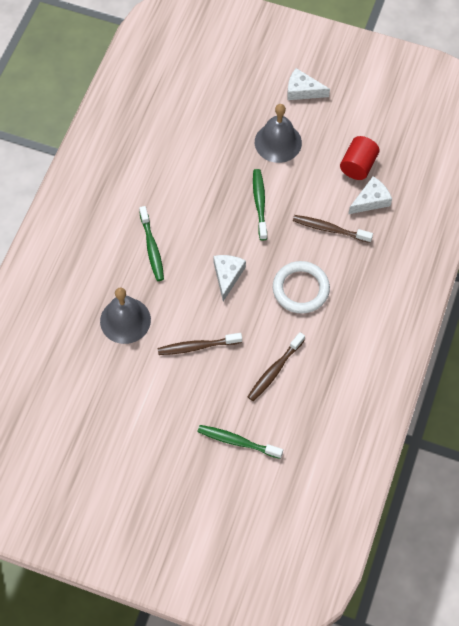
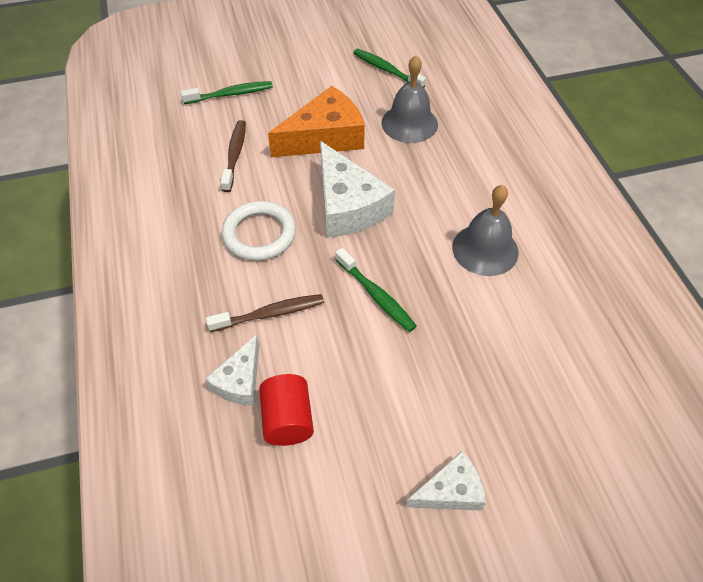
camera: 145 degrees right, 10 degrees down
green toothbrush [139,206,164,281] -> green toothbrush moved to [353,49,426,88]
brown toothbrush [158,333,242,355] -> orange cheese [268,86,365,157]
white cheese [213,255,246,301] -> white cheese [320,141,395,238], size x1.77
grey bell [255,104,302,163] -> grey bell moved to [452,185,519,276]

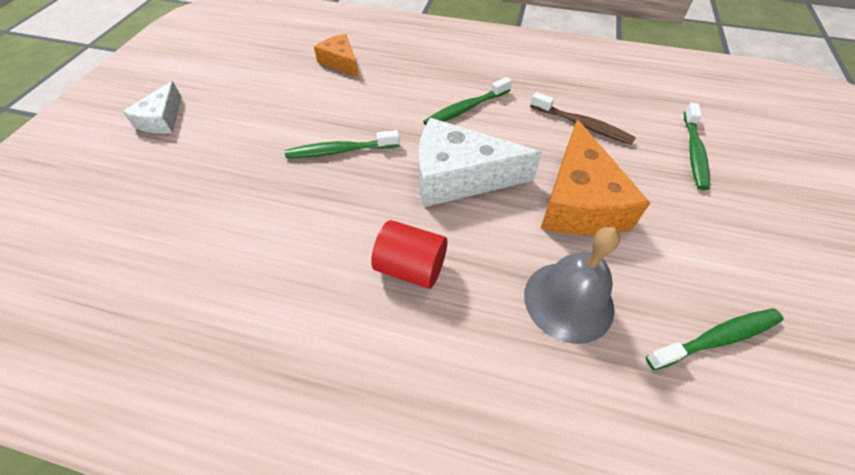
camera: 120 degrees right, 0 degrees up
white cheese [205,334,259,406] -> orange cheese [314,34,359,77]
brown toothbrush [206,294,324,332] -> none
white ring [222,201,296,261] -> green toothbrush [423,77,512,126]
red cylinder [259,374,314,446] -> red cylinder moved to [371,220,447,289]
grey bell [452,185,519,276] -> none

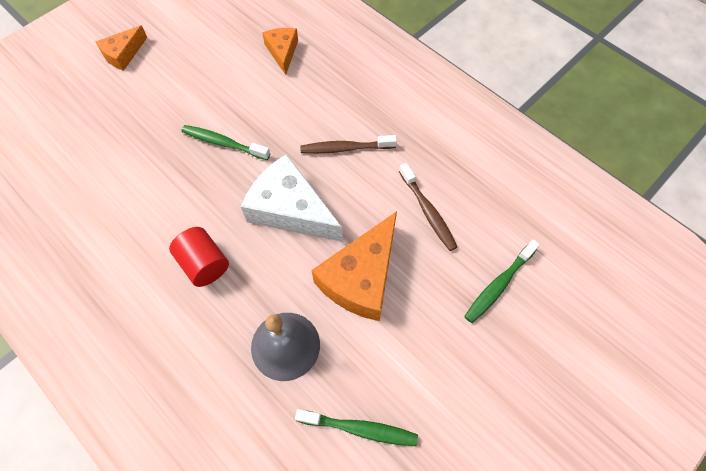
camera: 30 degrees right, 10 degrees up
white cheese [122,81,182,134] -> orange cheese [96,25,147,71]
green toothbrush [423,77,512,126] -> brown toothbrush [300,135,397,154]

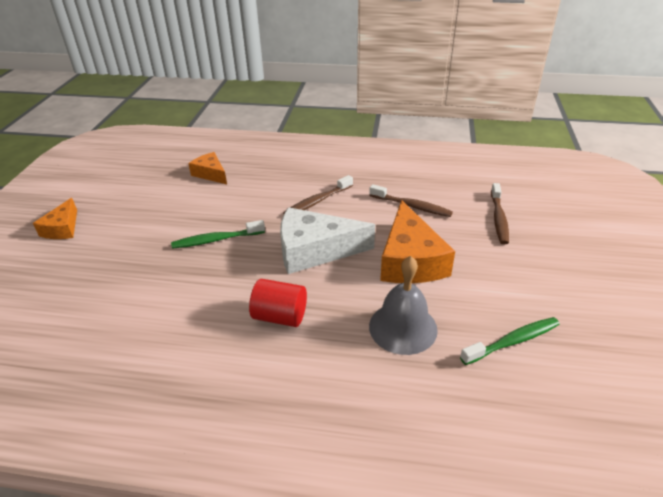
camera: 35 degrees left, 25 degrees down
green toothbrush [464,239,540,323] -> brown toothbrush [491,183,509,244]

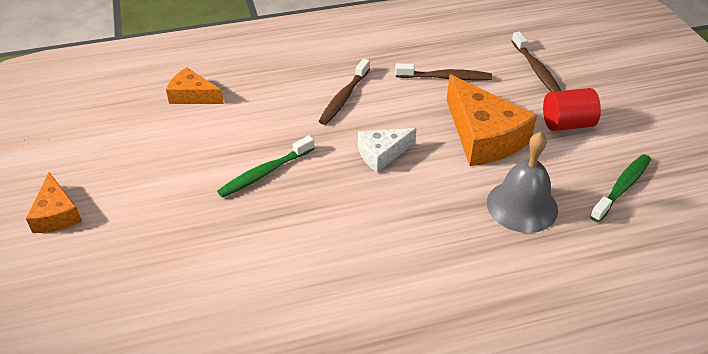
camera: 25 degrees left, 5 degrees up
red cylinder [249,279,307,327] -> red cylinder moved to [543,88,601,131]
white cheese [280,207,375,274] -> white cheese [358,128,417,172], size x0.56

